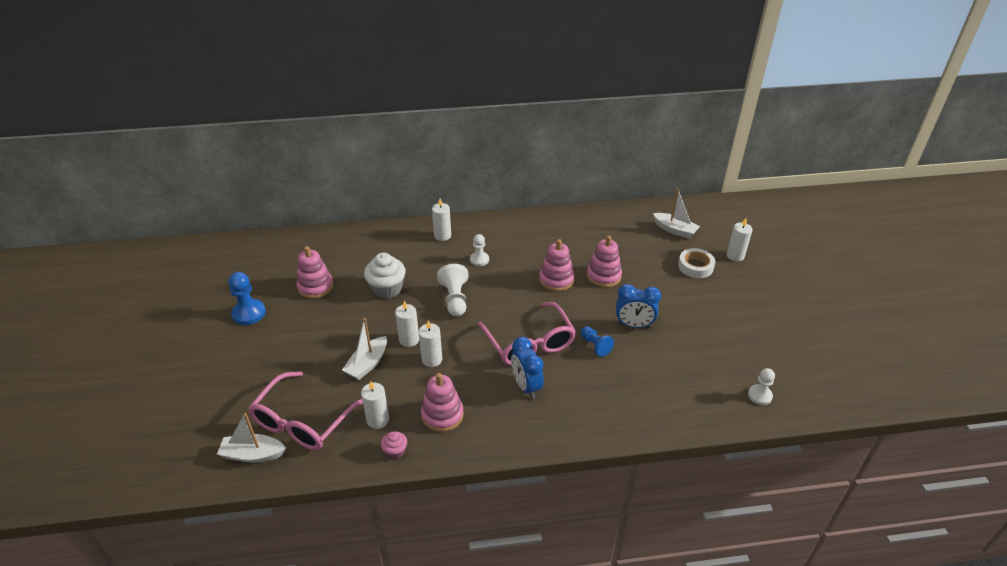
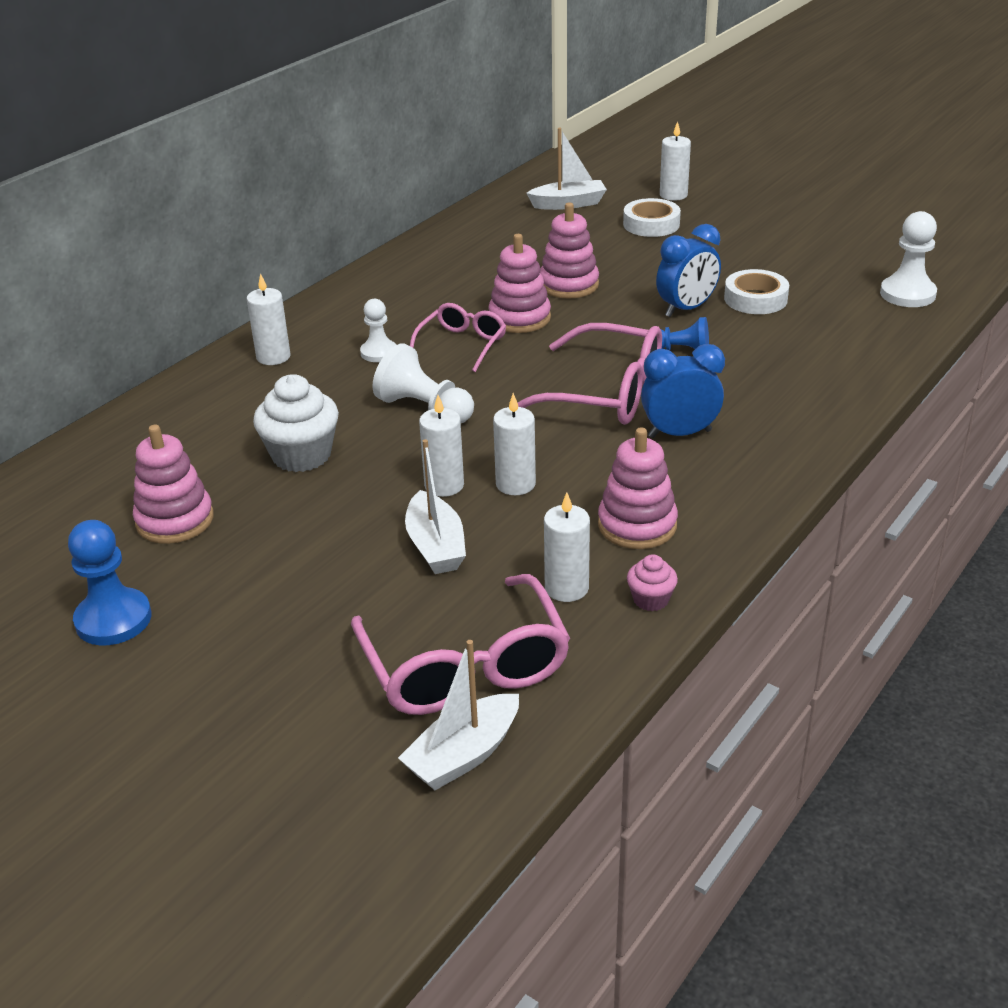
camera: 45 degrees left, 5 degrees down
blue clock [511,337,544,399] -> blue clock turned 150 degrees clockwise [641,344,725,438]
white pawn [748,368,775,405] -> white pawn [880,211,937,307], size x1.55
none -> pink glasses [410,303,506,372]
none -> white tape [724,269,789,314]

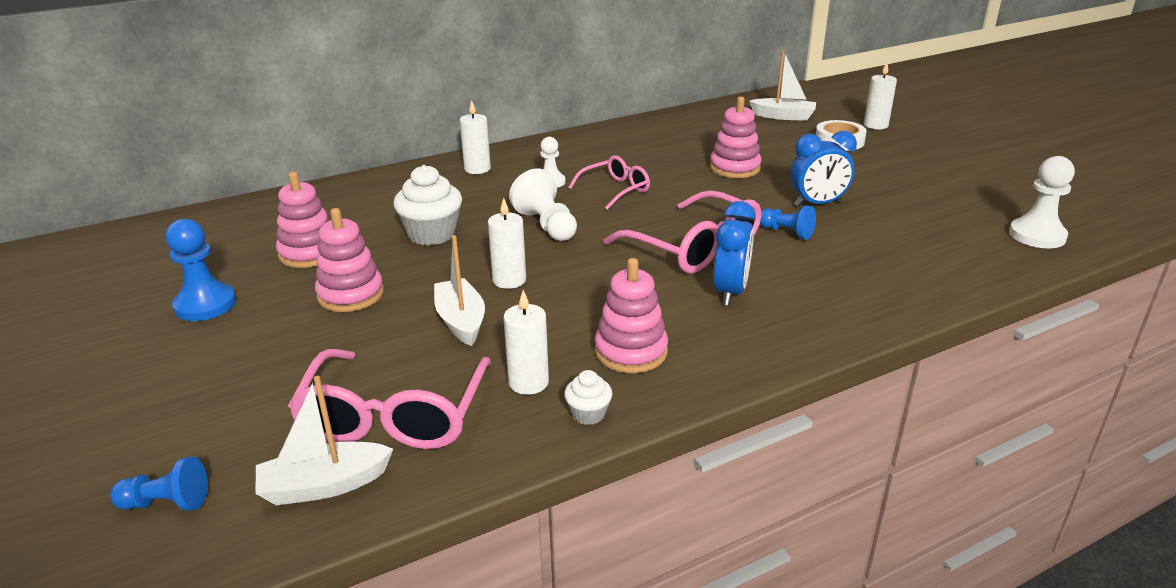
camera: 25 degrees right, 5 degrees down
white boat [405,439,466,574] -> white boat turned 150 degrees clockwise [434,235,485,346]
pink stacking toy [488,234,551,333] -> pink stacking toy moved to [315,208,384,312]
white candle [493,393,536,495] -> none
pink cupcake [627,554,678,611] -> white cupcake [564,370,612,425]
blue clock [641,344,725,438] -> blue clock turned 90 degrees clockwise [713,201,756,306]
white tape [724,269,789,314] -> none
none -> blue pawn [110,456,208,511]

